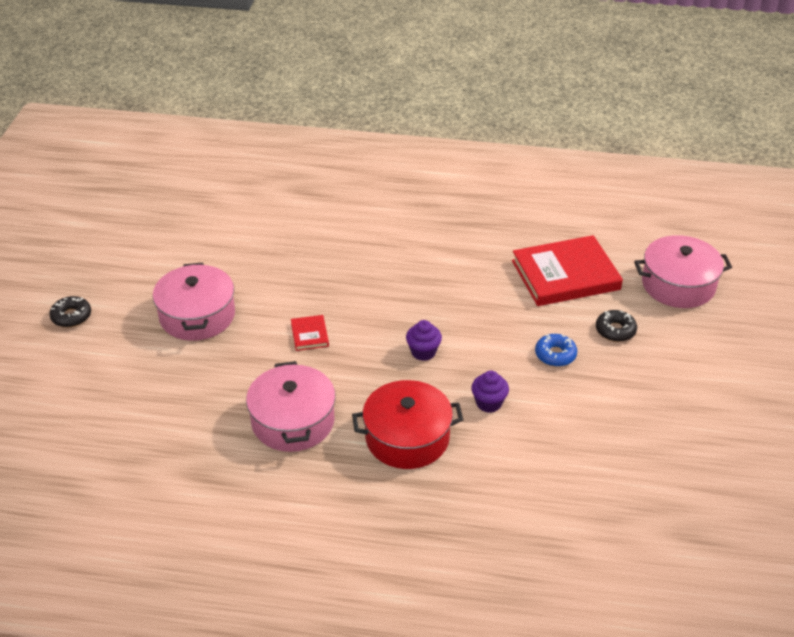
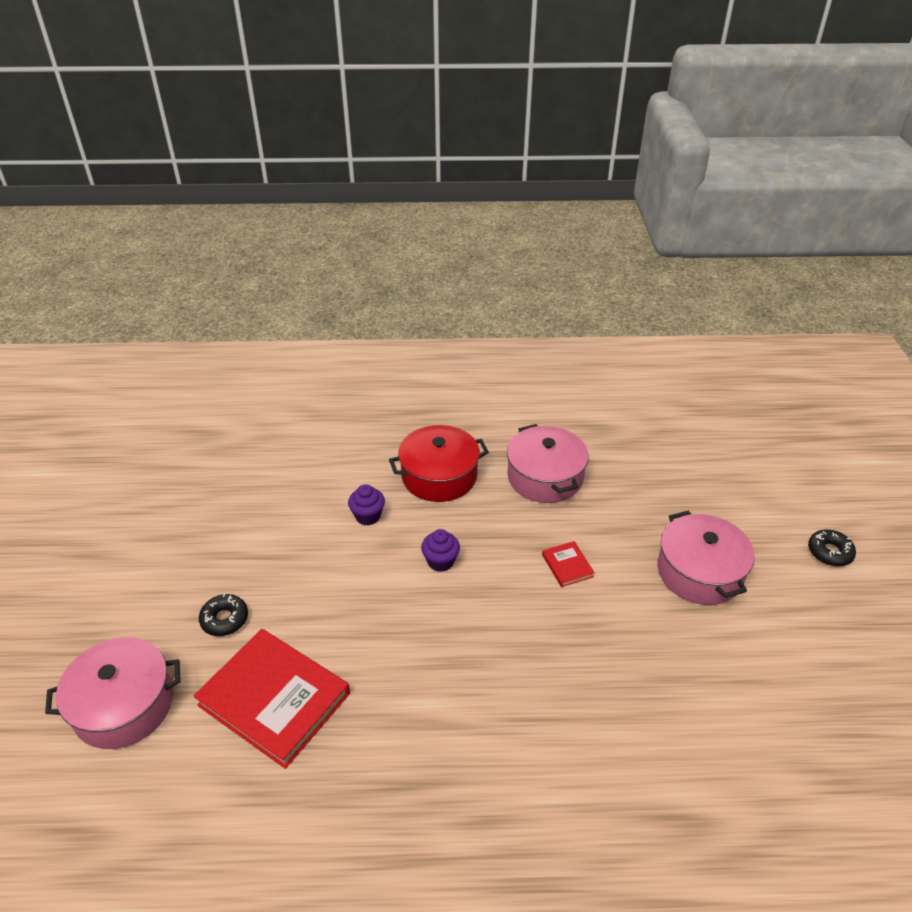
camera: 170 degrees right, 0 degrees up
red book [512,235,623,306] -> red book turned 60 degrees clockwise [194,629,350,769]
blue donut [535,334,577,367] -> none

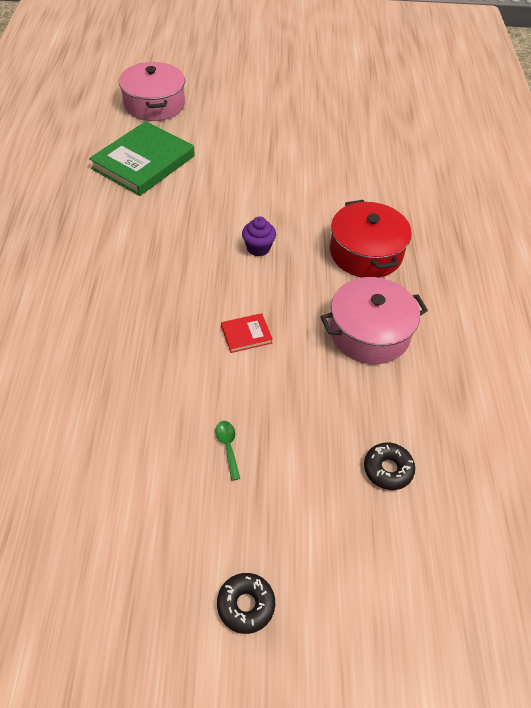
camera: 90 degrees right, 10 degrees up
red book [194,629,350,769] -> green book [89,121,195,196]
black donut [199,593,248,636] -> black donut moved to [364,442,415,490]
purple cupcake [348,484,385,525] -> none
pink pot [657,511,755,605] -> green spoon [215,421,240,481]

